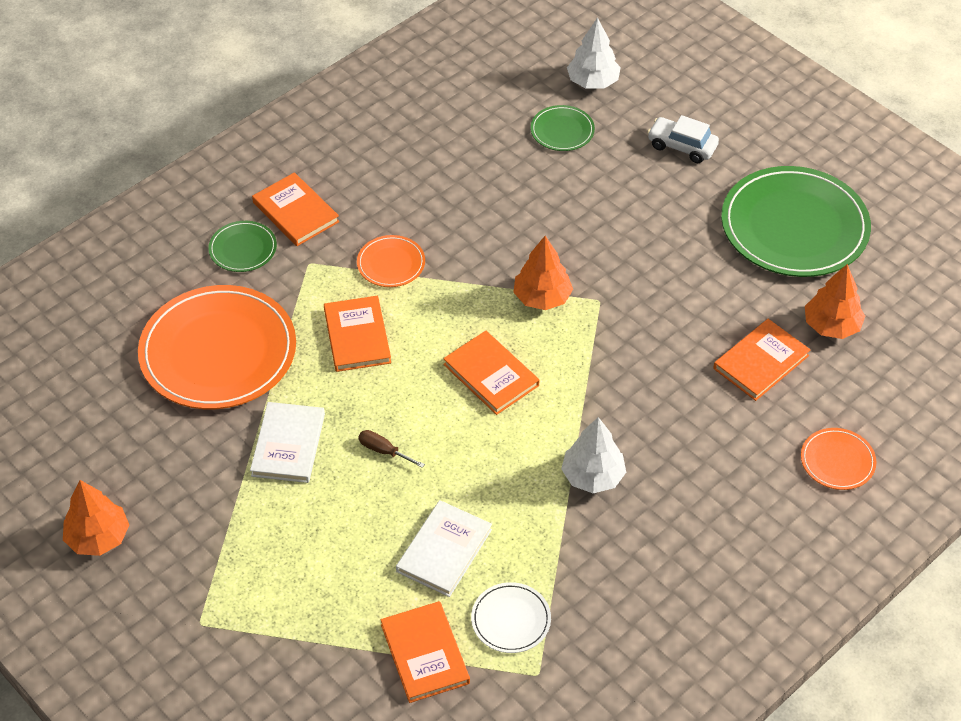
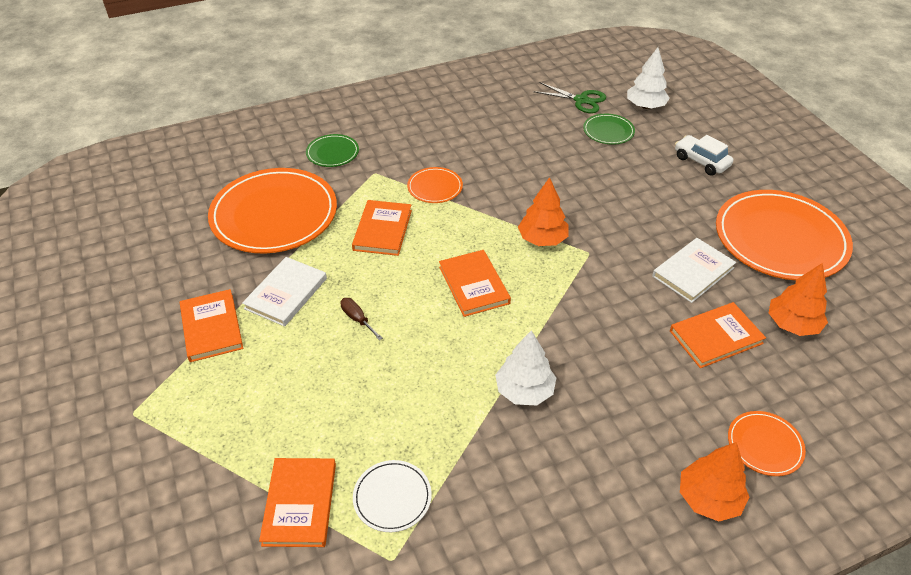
camera: 20 degrees right, 5 degrees down
orange tree [63,480,129,556] -> orange tree moved to [680,442,749,521]
orange book [252,172,340,246] -> orange book moved to [180,289,243,362]
white book [396,500,492,597] -> white book moved to [652,238,736,303]
green plate [721,166,871,277] -> orange plate [716,190,853,281]
none -> green scissors [533,82,606,113]

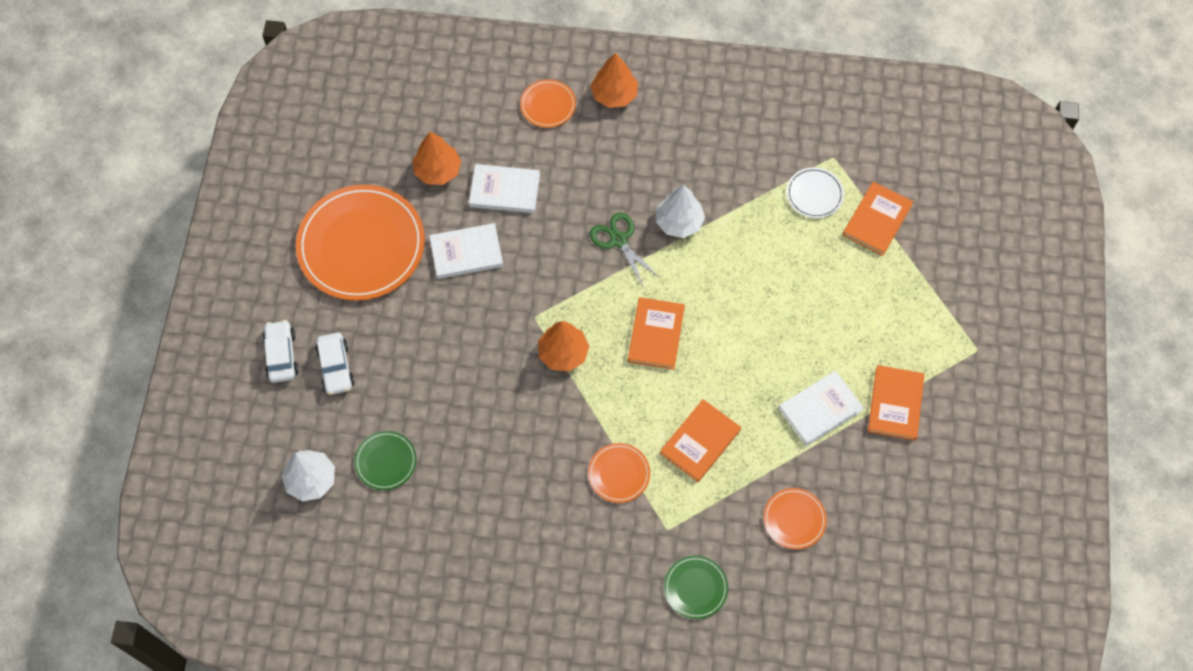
camera: 150 degrees left, 20 degrees up
orange plate [208,168,337,253] -> orange plate [763,488,827,549], size x0.45
brown screwdriver [340,298,383,340] -> none
green scissors [533,82,606,113] -> green scissors moved to [590,212,660,286]
orange book [670,302,766,368] -> white book [469,164,540,213]
none -> white car [262,320,299,383]

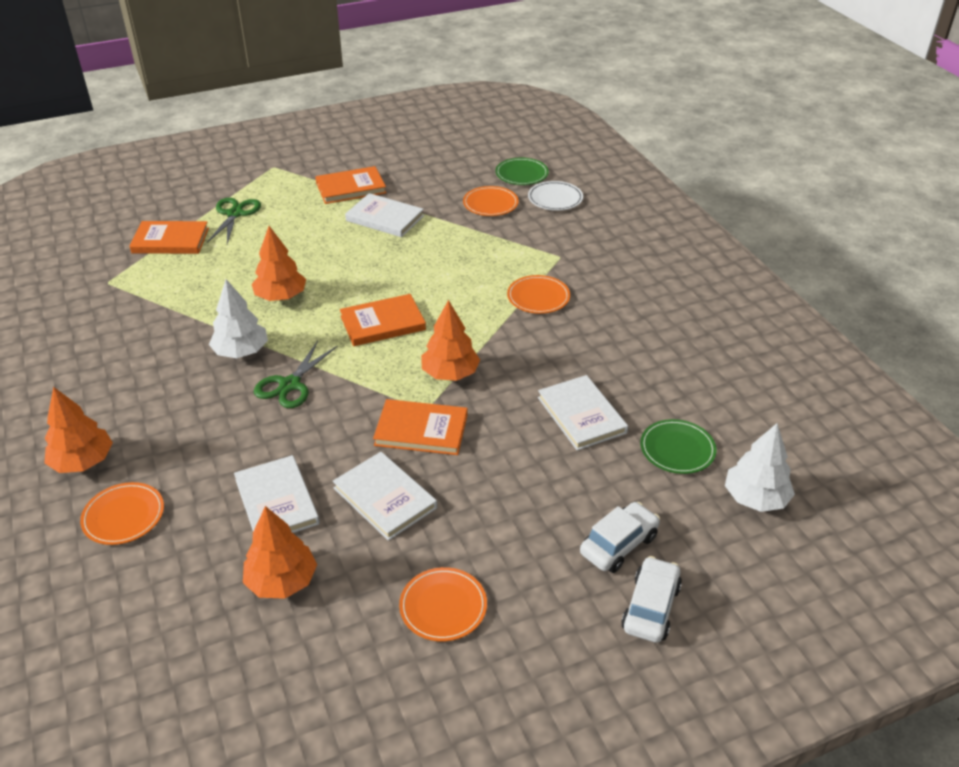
camera: 120 degrees left, 25 degrees down
white car [262,320,299,383] -> white car turned 150 degrees clockwise [621,556,682,643]
orange plate [296,185,425,301] -> orange plate [399,567,487,641], size x0.45
orange book [660,399,741,482] -> orange book moved to [373,399,468,455]
green plate [664,556,728,619] -> green plate moved to [495,158,549,185]
white plate [786,167,844,218] -> white plate moved to [528,181,583,211]
none -> green scissors [207,198,261,244]
none -> orange tree [252,226,306,301]
none -> white book [538,375,628,451]

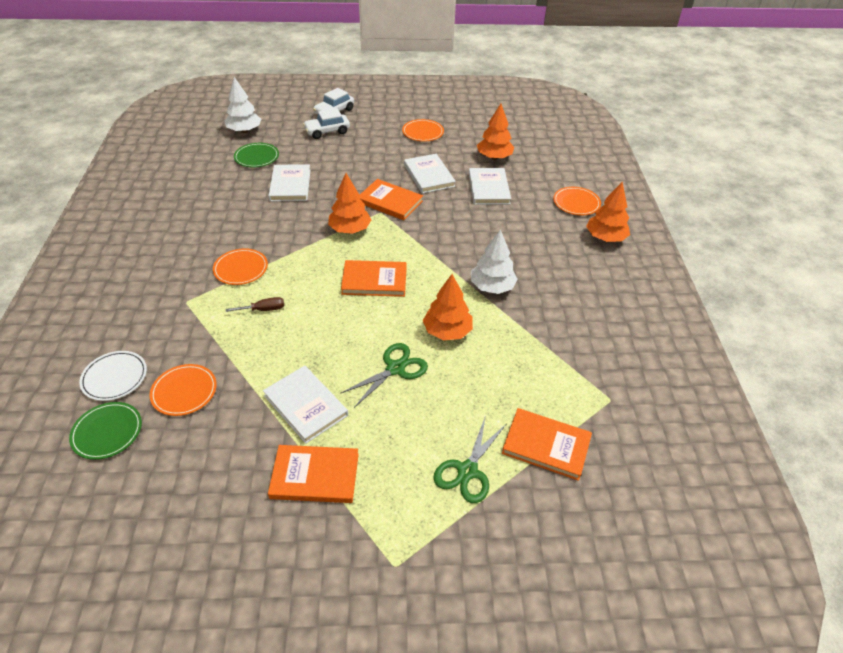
camera: 160 degrees left, 5 degrees up
green scissors [254,341,338,408] -> green scissors moved to [340,343,428,408]
none -> brown screwdriver [226,297,284,312]

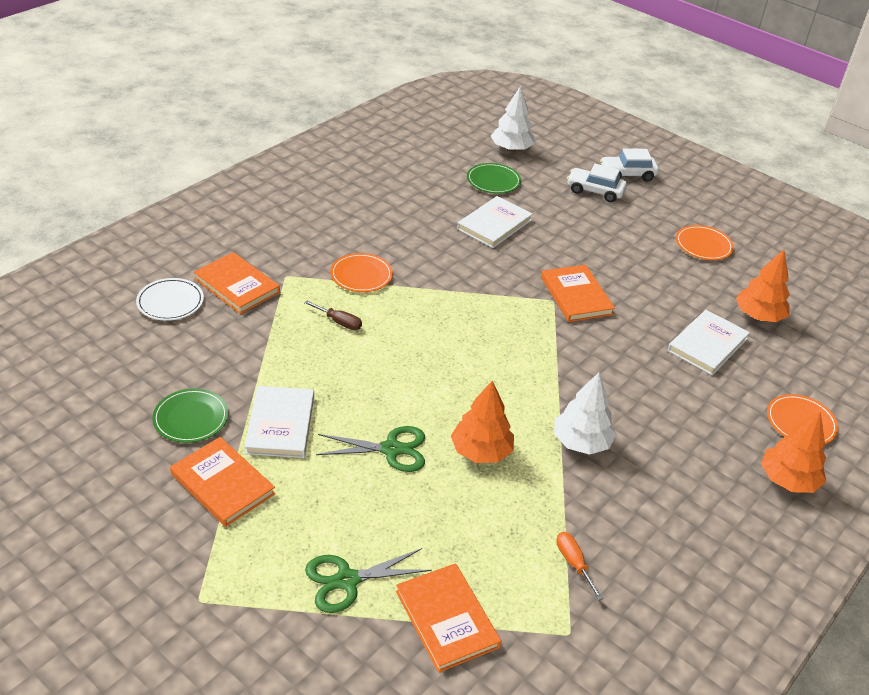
camera: 40 degrees right, 5 degrees down
green plate [69,402,142,460] -> green plate moved to [152,388,228,443]
orange plate [150,364,217,416] -> none
orange tree [328,173,371,234] -> none
orange book [341,260,407,297] -> orange book moved to [194,252,280,314]
white book [404,154,456,193] -> none
none -> orange screwdriver [556,532,604,600]

